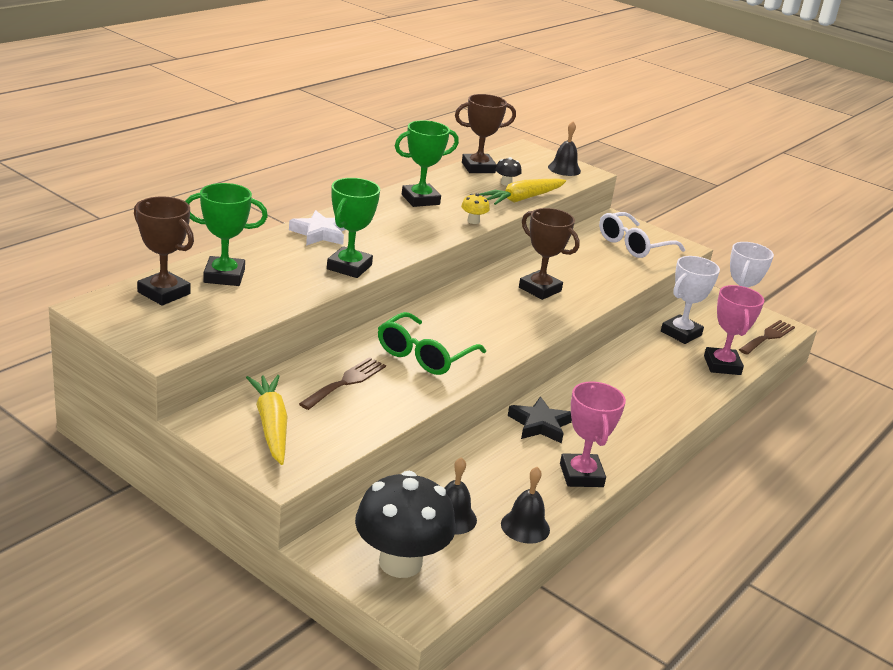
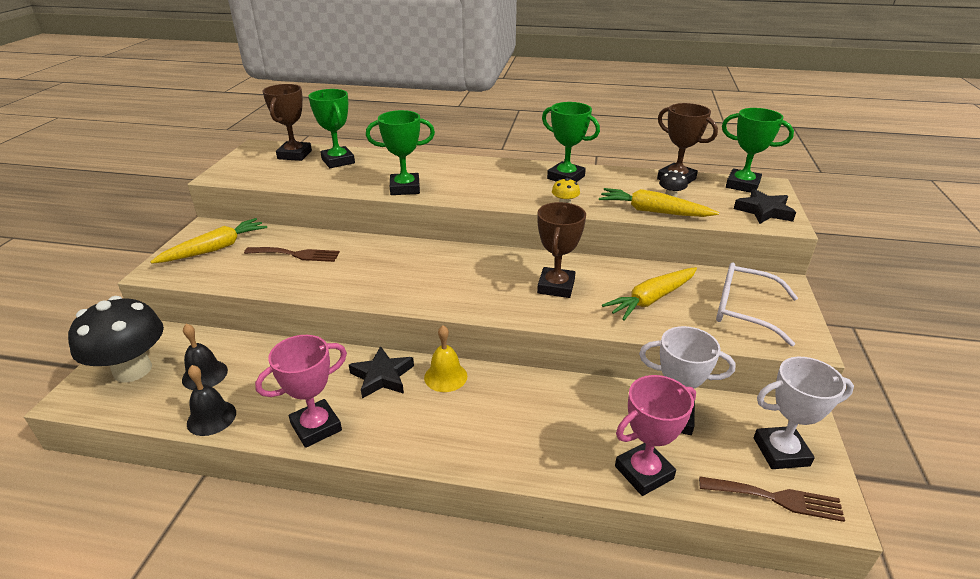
camera: 65 degrees right, 5 degrees up
white star [289,210,346,246] -> none
green glasses [378,312,486,375] -> none
black bell [548,122,581,176] -> black star [734,189,796,224]
none -> yellow bell [424,326,467,392]
none -> yellow carrot [602,267,697,320]
none -> green trophy [722,108,794,193]

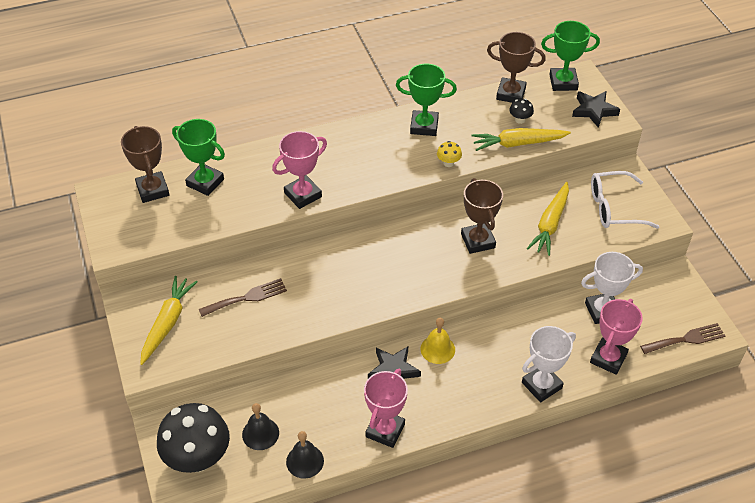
camera: 30 degrees left, 15 degrees up
green trophy [366,110,435,195] -> pink trophy [272,131,327,209]
white trophy [754,357,854,469] -> white trophy moved to [522,326,576,402]

